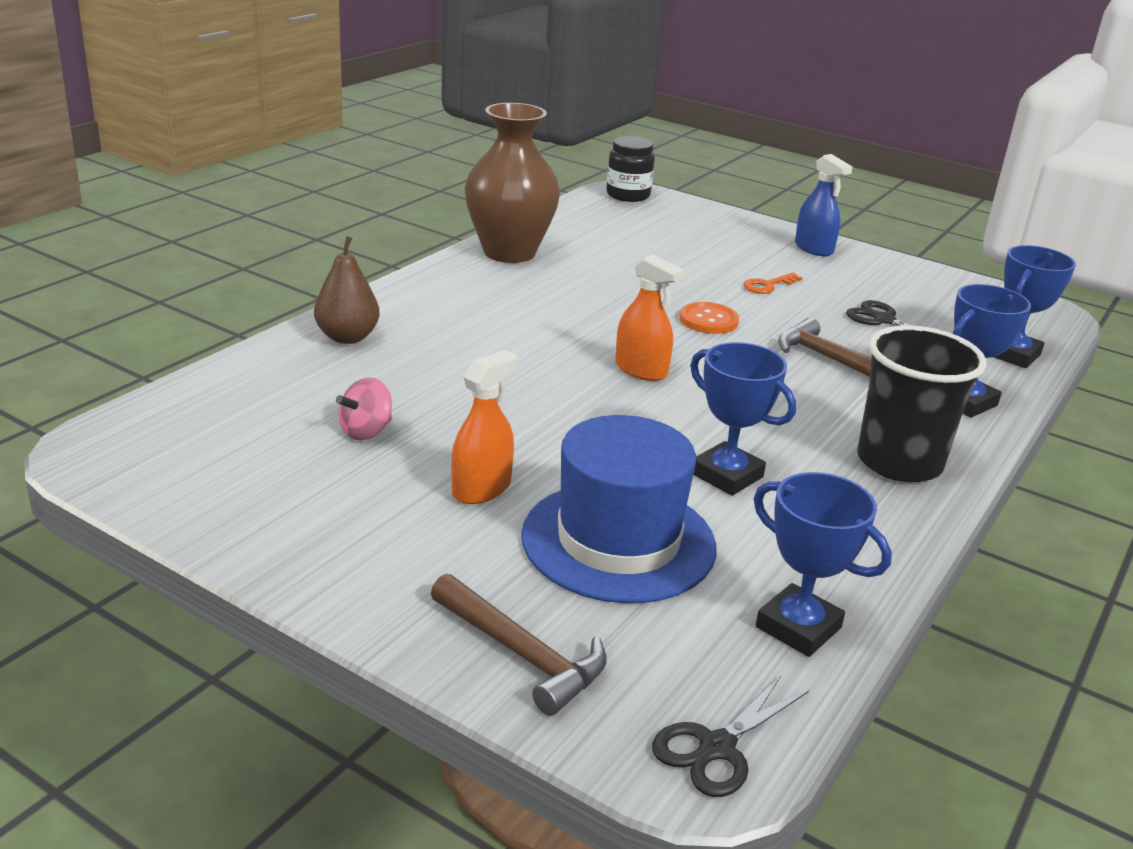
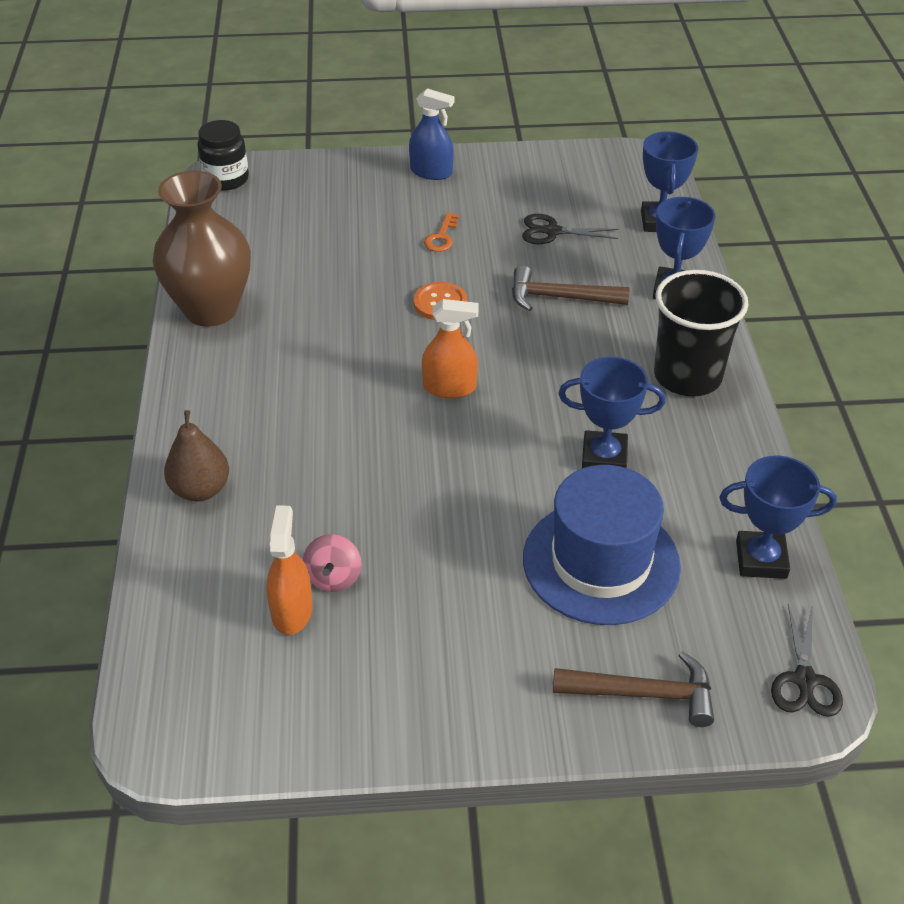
camera: 35 degrees left, 15 degrees up
orange spray bottle [451,350,517,504] -> orange spray bottle moved to [266,505,313,635]

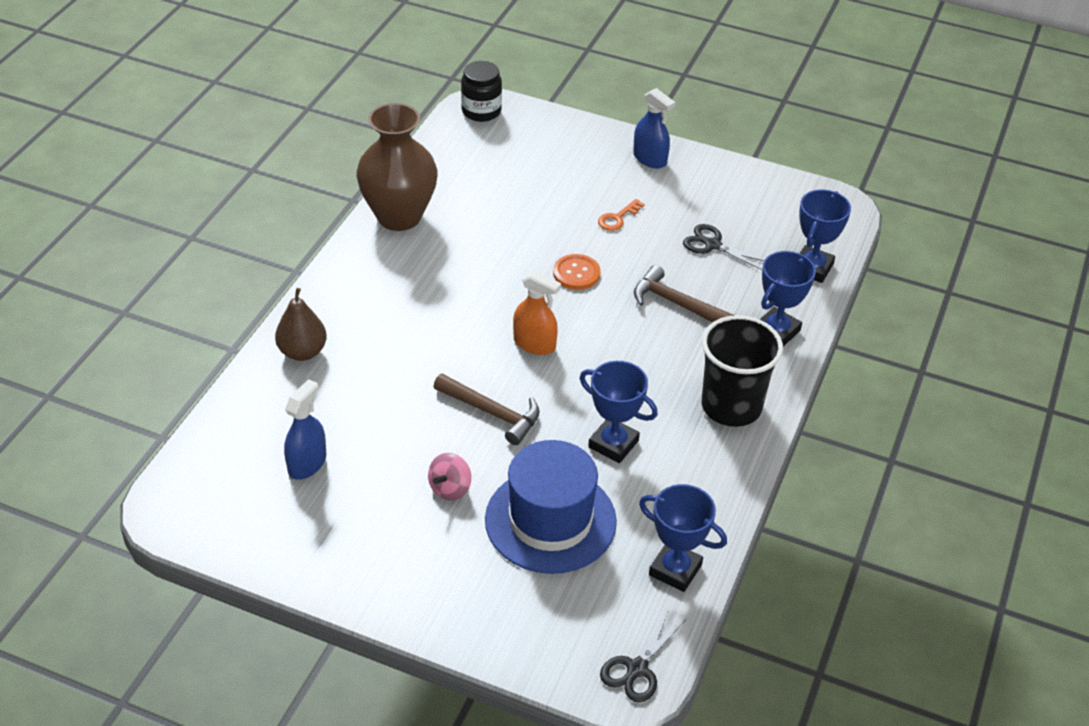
camera: 25 degrees right, 0 degrees up
orange spray bottle [266,505,313,635] -> blue spray bottle [284,379,326,480]
pink spinning top [303,534,362,592] -> pink spinning top moved to [428,453,471,501]
brown hammer [553,651,714,727] -> brown hammer moved to [433,374,540,445]

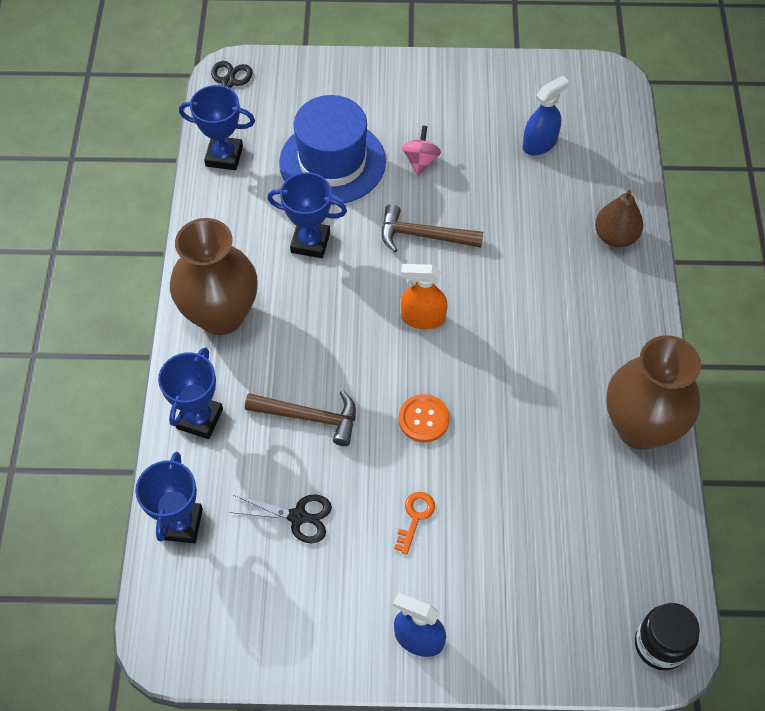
camera: 160 degrees right, 15 degrees up
blue spray bottle [284,379,326,480] -> blue spray bottle turned 135 degrees counterclockwise [523,76,569,155]
black cup [702,315,783,427] -> brown vase [170,218,258,335]

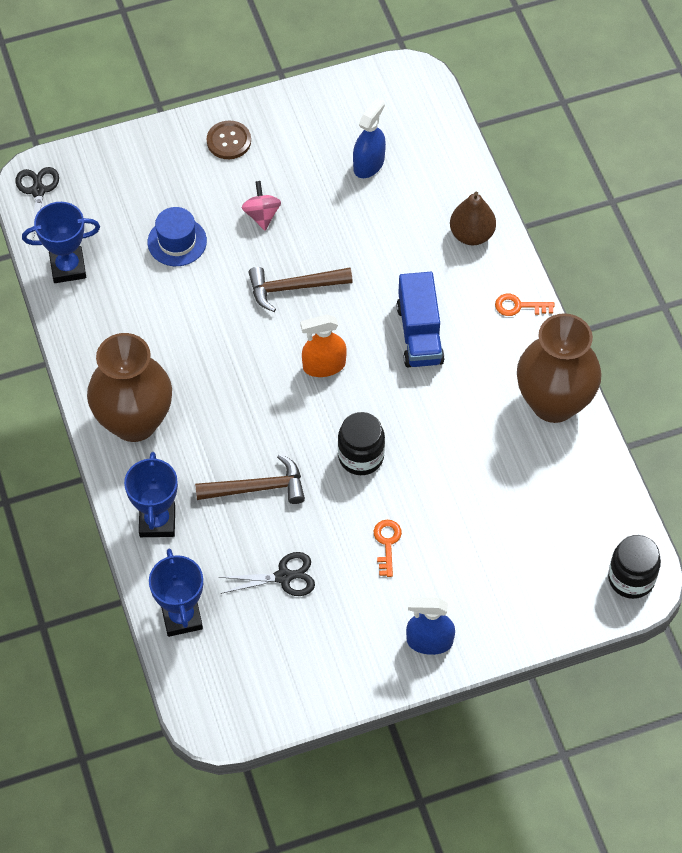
camera: 20 degrees left, 0 degrees up
blue trophy [267,172,347,258] -> none
blue hat [279,95,386,205] -> blue hat [148,207,207,266], size x0.54
orange button [399,394,450,442] -> black jar [338,412,385,475]
none -> brown button [207,120,251,159]
none -> blue truck [396,272,445,367]
none -> orange key [495,294,555,316]

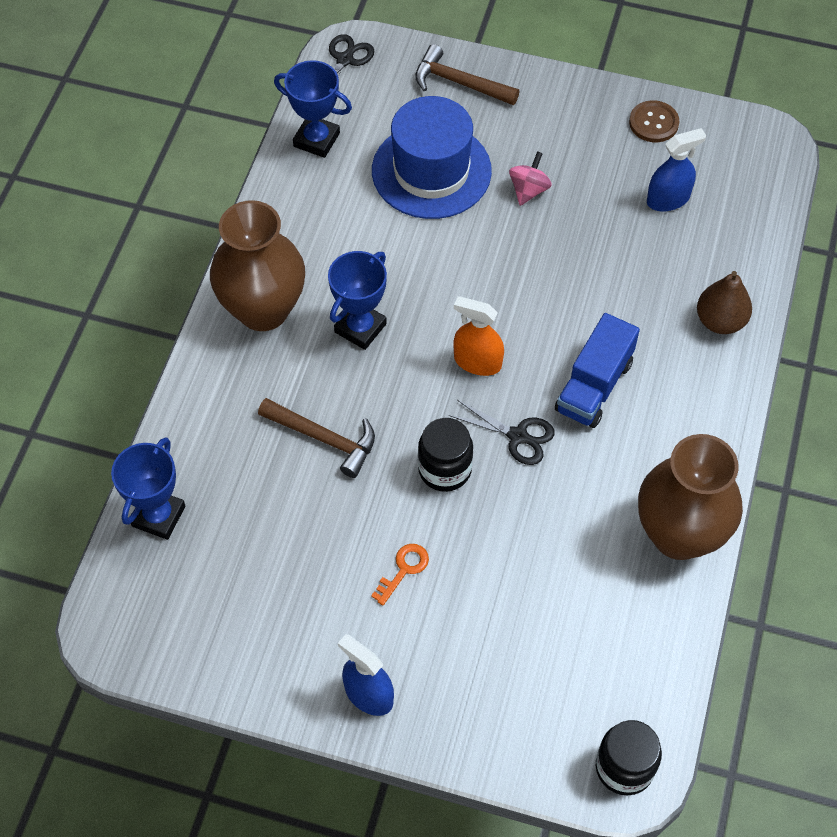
camera: 35 degrees right, 0 degrees up
blue trophy [124,452,178,537] -> blue trophy moved to [328,251,387,350]
blue hat [148,207,207,266] -> blue hat [372,96,492,219], size x1.84
brown button [207,120,251,159] -> brown button moved to [629,100,680,142]
black scissors [219,552,315,596] -> black scissors moved to [449,400,555,465]
brown hammer [248,267,353,312] -> brown hammer moved to [415,44,520,105]
orange key [495,294,555,316] -> none

